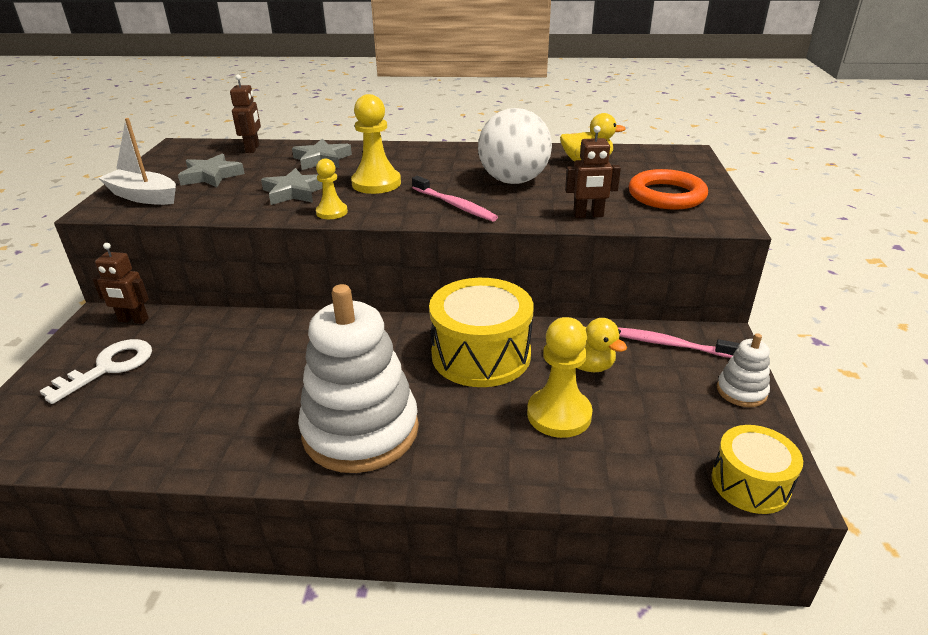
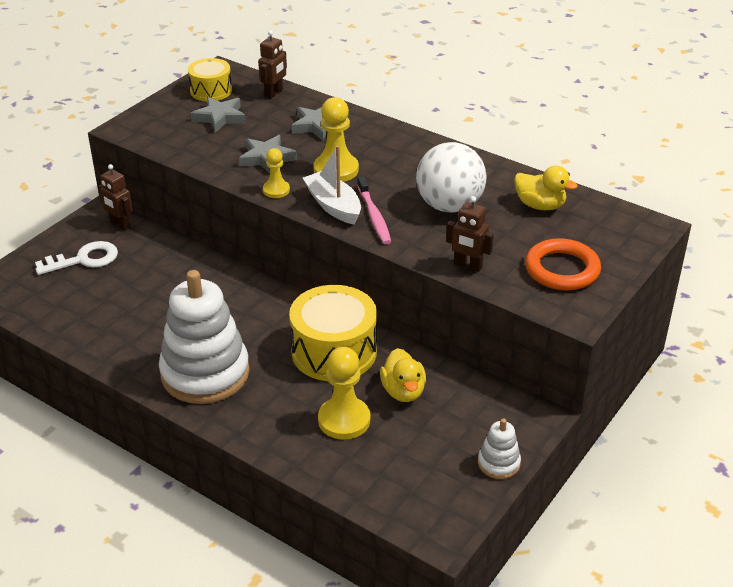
camera: 30 degrees right, 5 degrees up
white boat [98,118,176,205] -> white boat moved to [303,145,361,225]
pink toothbrush [618,327,740,358] -> none
yellow drum [711,425,803,514] -> yellow drum moved to [188,58,232,101]

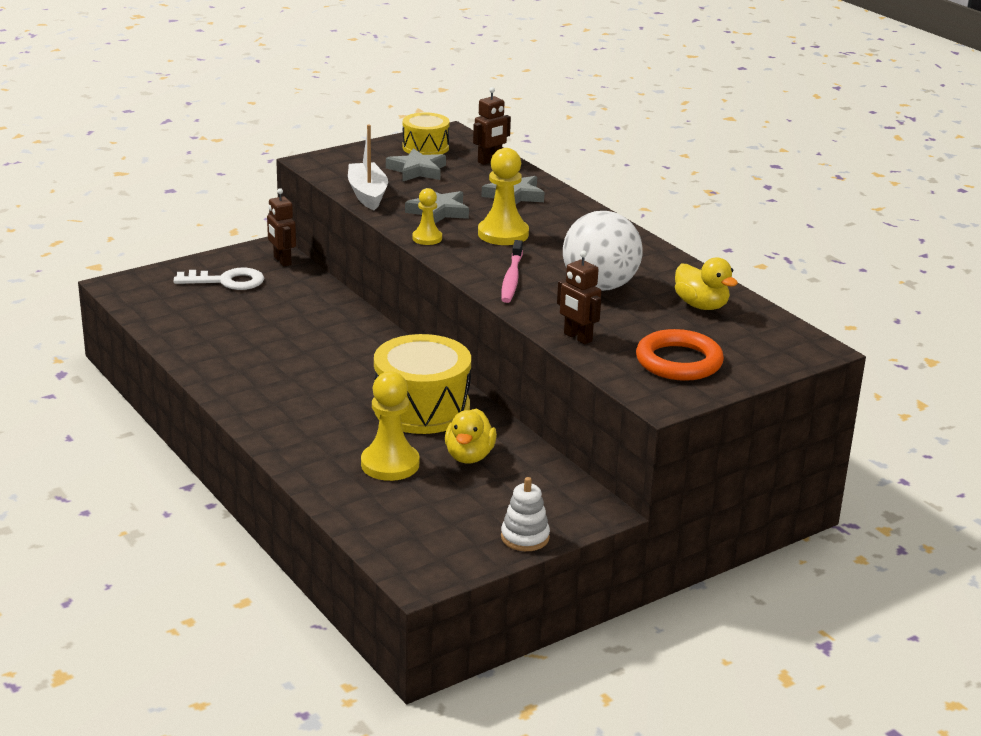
camera: 20 degrees right, 10 degrees down
white stacking toy [159,270,250,404] -> none
white boat [303,145,361,225] -> white boat moved to [348,124,388,210]

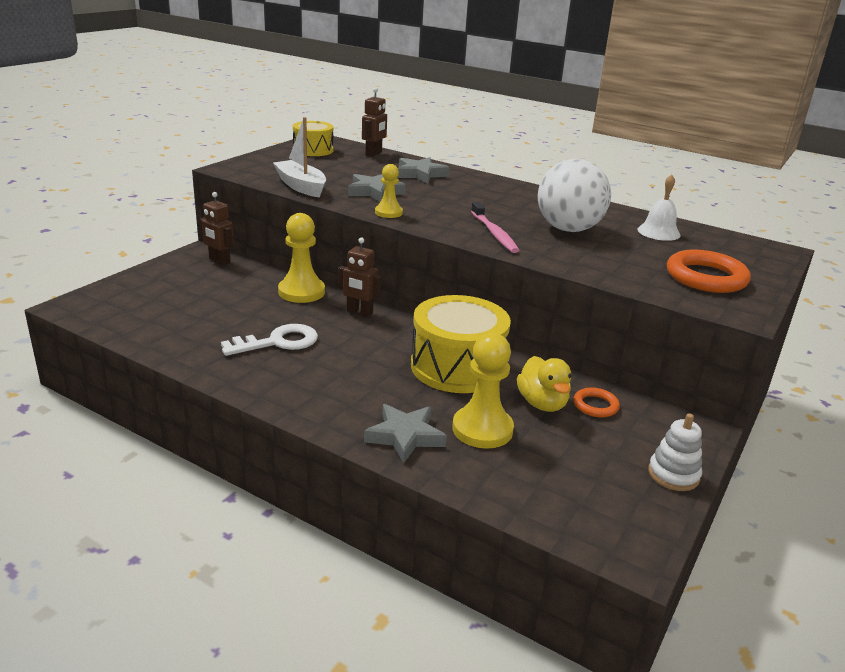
camera: 25 degrees left, 0 degrees up
white key [174,268,264,290] -> white key moved to [221,324,318,356]
grey star [386,148,446,181] -> grey star moved to [364,404,447,463]
yellow pawn [478,148,529,245] -> yellow pawn moved to [278,213,325,303]
brown robot [557,250,601,344] -> brown robot moved to [338,237,382,317]
yellow duck [675,257,738,310] -> white bell [638,175,680,241]
none -> orange ring [573,387,620,417]

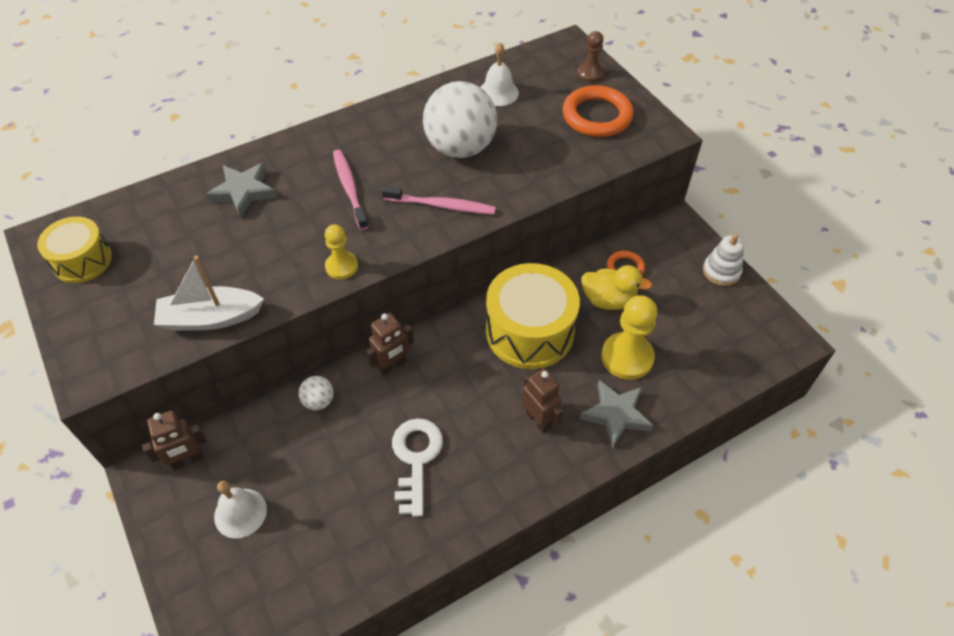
camera: 60 degrees left, 25 degrees up
yellow pawn [278,213,325,303] -> white ball [298,376,334,410]
grey star [348,174,406,202] -> none
brown robot [362,88,387,157] -> brown robot moved to [522,368,564,433]
none -> white bell [214,481,267,539]
none -> pink toothbrush [333,150,369,230]
none -> brown pawn [577,31,604,82]

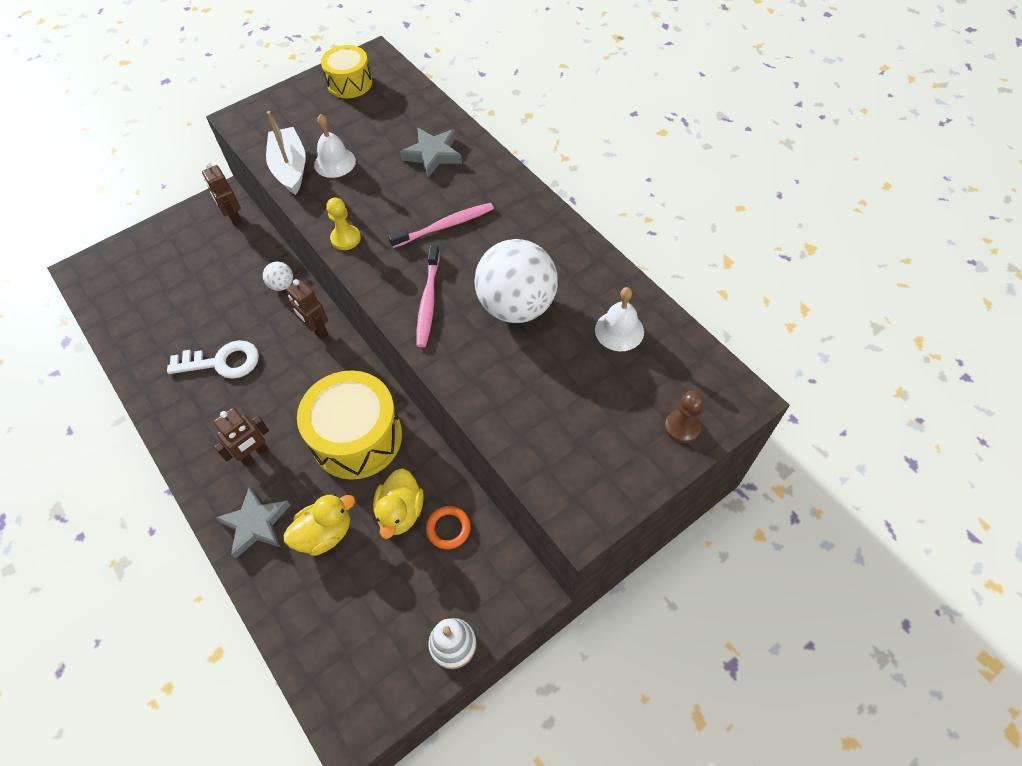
camera: 85 degrees right, 5 degrees up
white bell [214,481,267,539] -> white bell moved to [314,114,356,178]
orange ring [562,85,633,137] -> none
yellow pawn [601,295,658,380] -> yellow duck [284,494,355,556]

